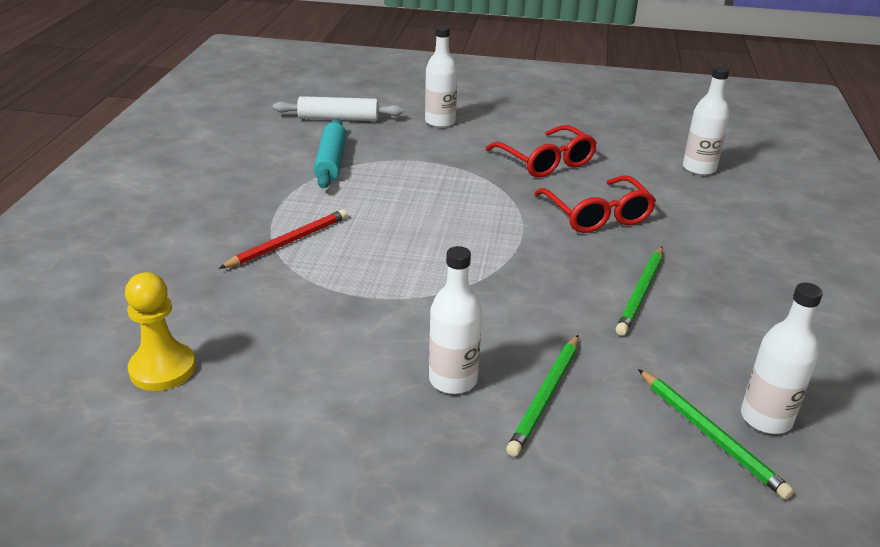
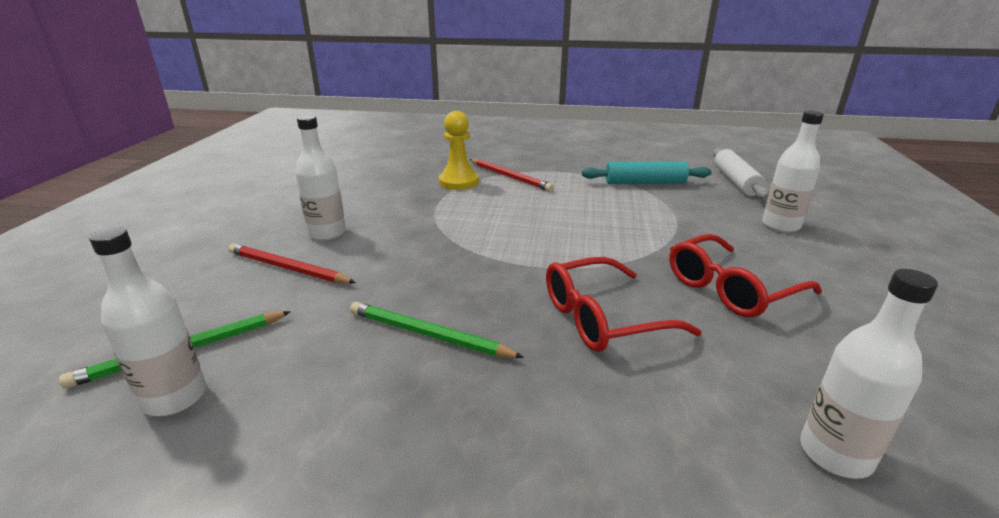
camera: 90 degrees right, 5 degrees down
yellow pawn [125,272,196,391] -> yellow pawn moved to [439,111,479,190]
green pencil [506,335,578,457] -> red pencil [228,243,356,284]

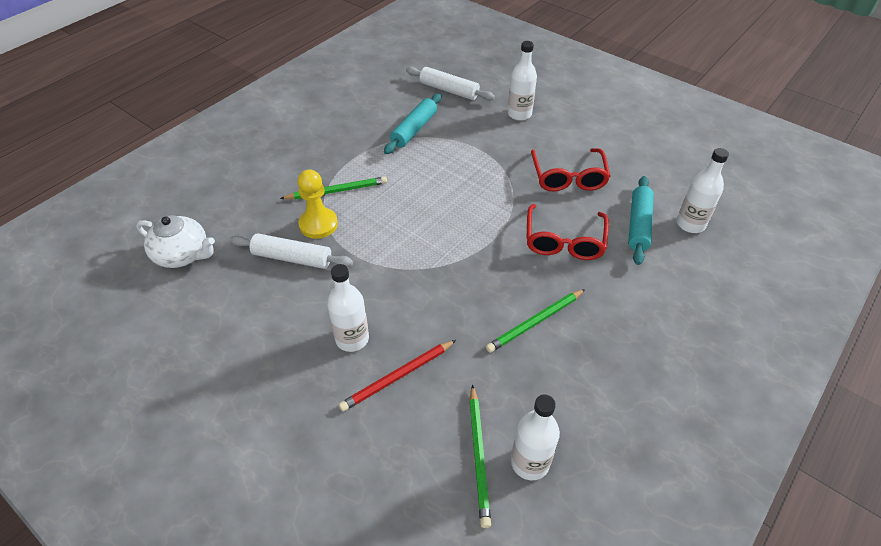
camera: 60 degrees left, 20 degrees up
red pencil [469,159,554,191] -> green pencil [280,176,387,200]
none -> white teapot [136,215,215,268]
none -> white rolling pin [230,233,353,269]
none -> turquoise rolling pin [628,176,654,265]

